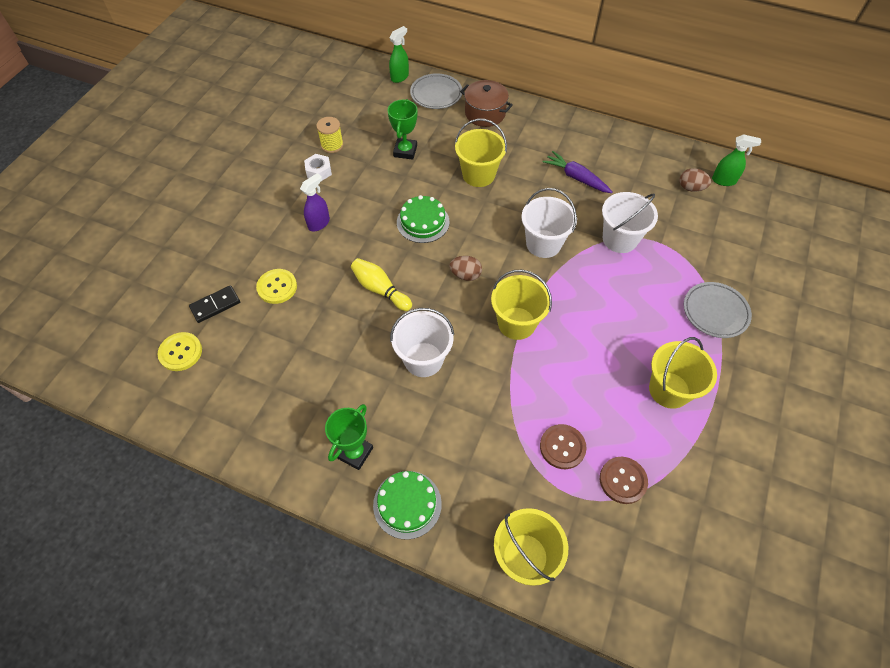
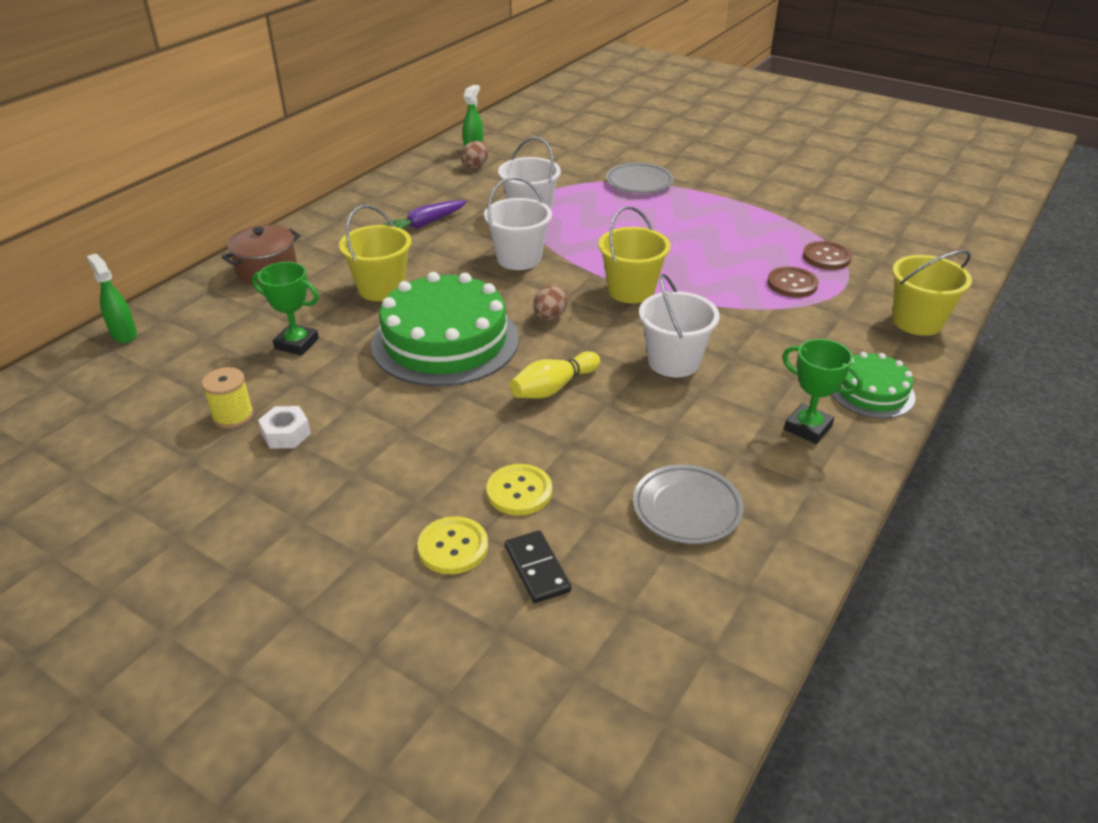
camera: 80 degrees left, 20 degrees down
yellow button [158,332,202,371] -> yellow button moved to [417,516,488,574]
purple spray bottle [300,173,330,231] -> none
green cake [397,195,449,243] -> green cake [371,272,519,386], size x1.90
grey plate [410,73,462,109] -> grey plate moved to [633,464,744,544]
yellow bucket [649,337,717,409] -> none

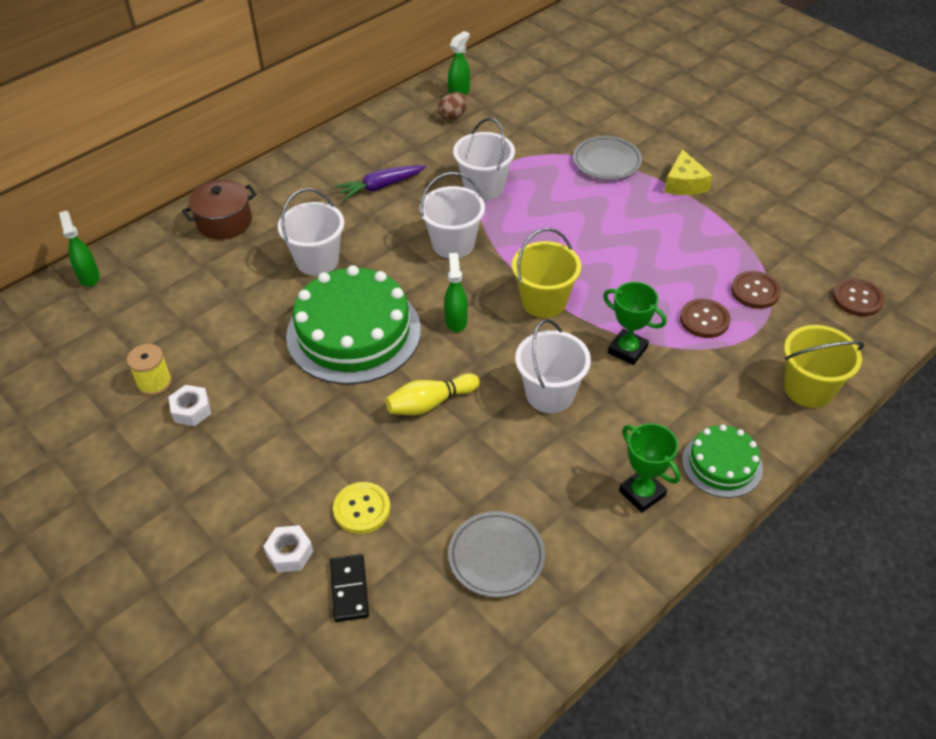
camera: 15 degrees right, 10 degrees up
green trophy [252,262,319,356] -> green trophy moved to [603,282,667,365]
yellow bucket [339,205,411,301] -> white bucket [278,188,345,276]
yellow button [417,516,488,574] -> white nut [263,525,313,573]
brown egg [533,285,567,320] -> green spray bottle [444,253,468,332]
none -> yellow cheese [664,149,712,195]
none -> brown button [833,278,884,316]

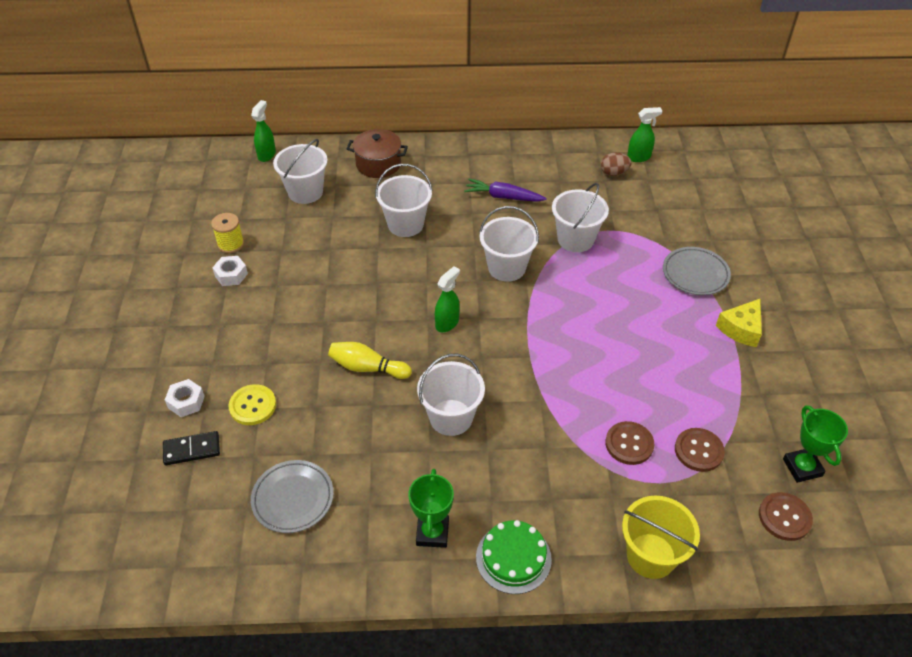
camera: 40 degrees right, 0 degrees up
green cake [286,265,421,384] -> none
black domino [330,554,369,622] -> black domino turned 45 degrees clockwise [163,431,220,465]
yellow bucket [512,228,581,318] -> none
green trophy [603,282,667,365] -> green trophy moved to [783,405,848,483]
none -> white bucket [273,139,328,204]

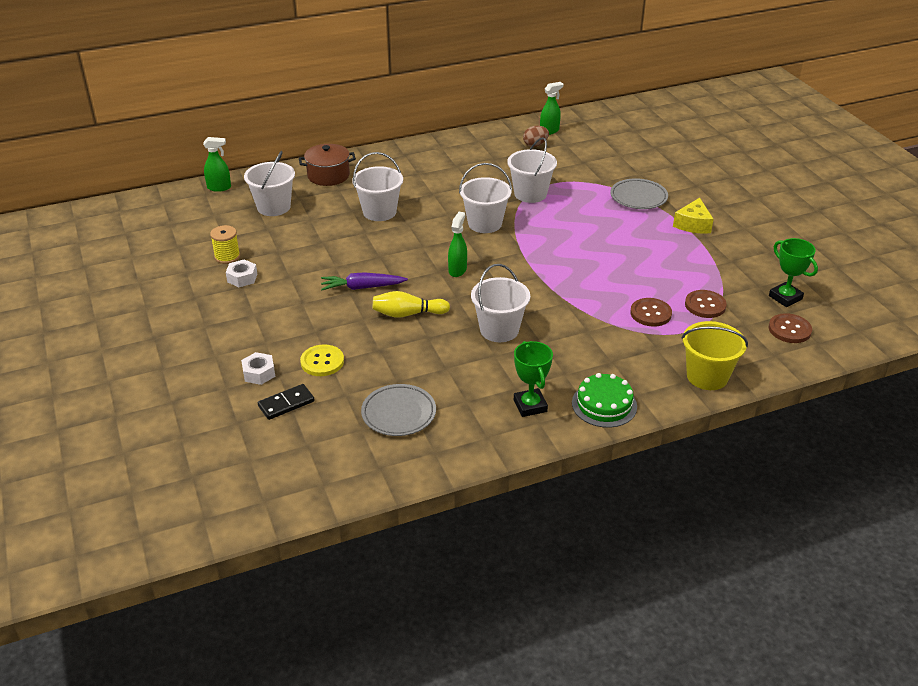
camera: 20 degrees left, 10 degrees down
green spray bottle [251,100,276,162] -> green spray bottle turned 90 degrees clockwise [203,137,231,192]
purple carrot [464,179,547,202] -> purple carrot moved to [321,272,408,290]

